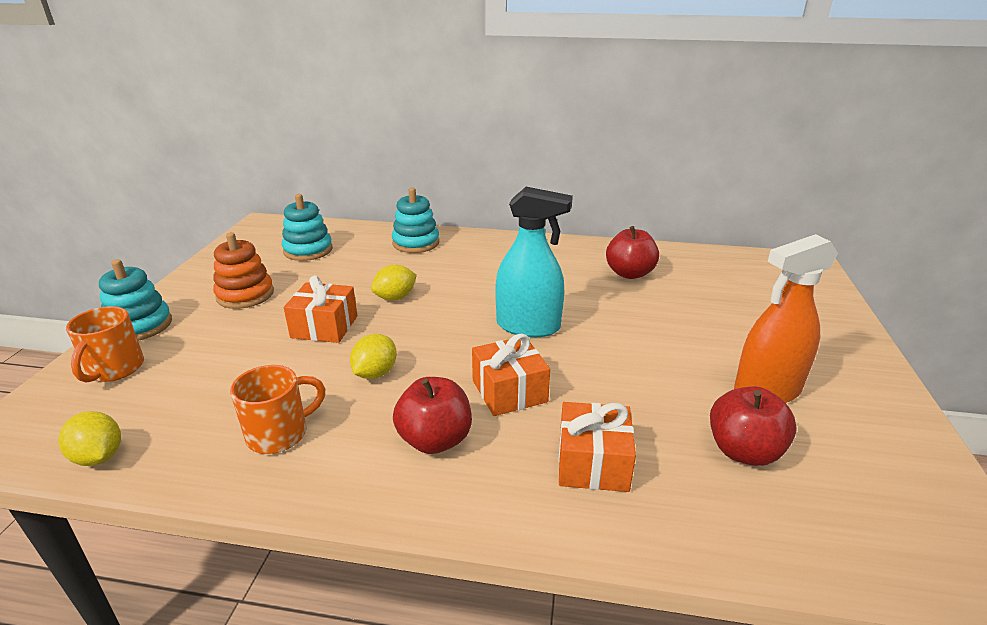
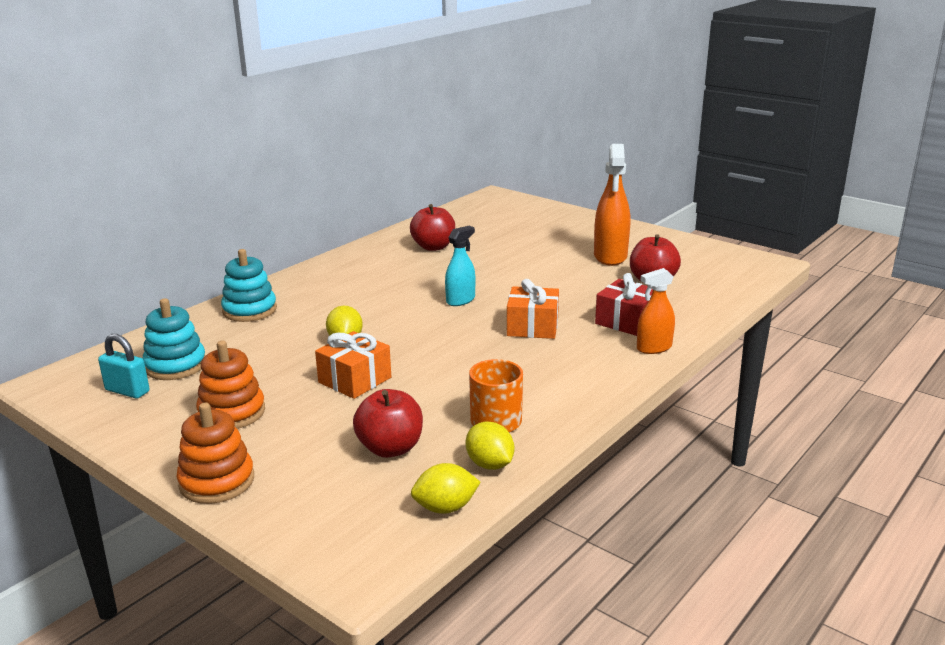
camera: 60 degrees left, 5 degrees down
orange mug [66,306,144,382] -> none
turquoise stacking toy [99,259,172,341] -> orange stacking toy [176,403,254,504]
yellow lemon [350,334,397,379] -> yellow lemon moved to [466,422,514,470]
red apple [393,377,472,454] -> red apple moved to [353,389,423,458]
turquoise spray bottle [495,187,573,337] -> turquoise spray bottle [445,226,475,306], size x0.61
orange gift [558,402,636,492] -> red gift [595,273,653,336]
none -> turquoise padlock [98,334,150,399]
none -> orange spray bottle [637,268,675,354]

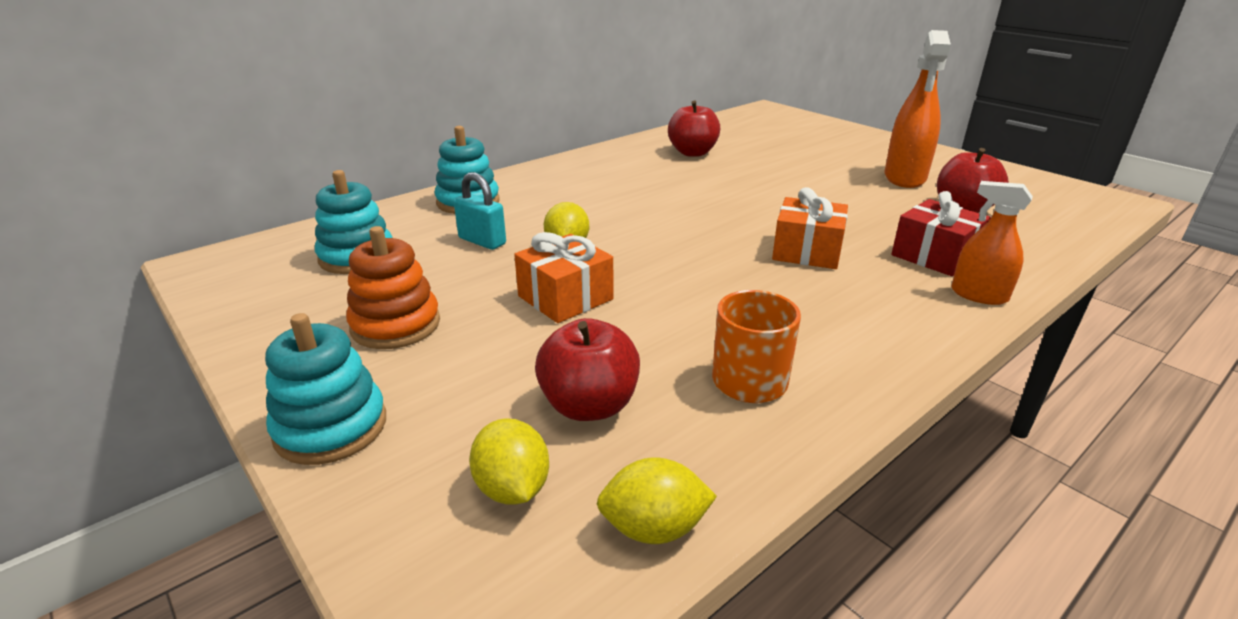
camera: 10 degrees right, 5 degrees up
turquoise padlock [98,334,150,399] -> turquoise padlock moved to [454,172,506,250]
orange stacking toy [176,403,254,504] -> turquoise stacking toy [265,313,386,465]
turquoise spray bottle [445,226,475,306] -> none
yellow lemon [466,422,514,470] -> yellow lemon moved to [469,418,549,505]
orange spray bottle [637,268,675,354] -> orange spray bottle turned 45 degrees clockwise [951,181,1033,305]

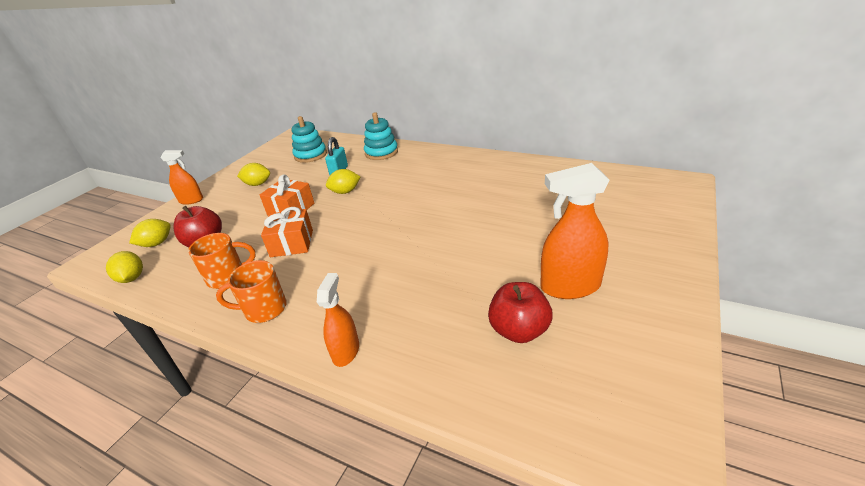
camera: 70 degrees right, 5 degrees up
turquoise stacking toy [265,313,386,465] -> orange spray bottle [160,150,203,205]
orange stacking toy [346,226,440,349] -> yellow lemon [237,163,270,186]
red apple [668,101,720,157] -> none
orange gift [772,187,848,269] -> orange gift moved to [261,207,313,257]
red gift [891,191,991,276] -> none
none -> orange mug [216,260,287,323]

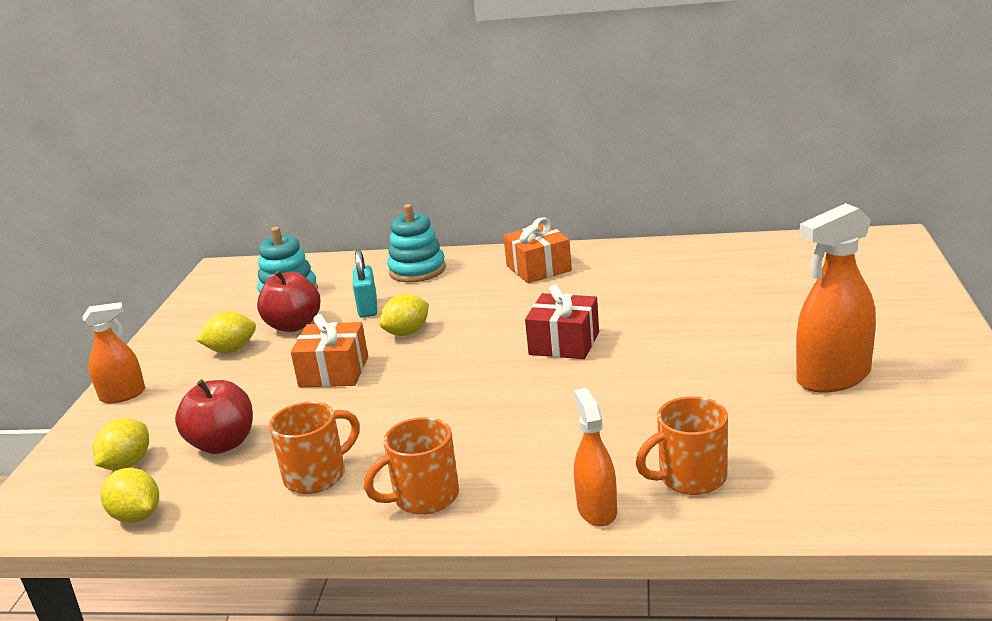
camera: 20 degrees left, 10 degrees down
orange gift [261,207,313,257] -> orange gift moved to [503,217,572,283]
red apple [488,282,553,343] -> red apple moved to [257,270,321,332]
none -> red gift [525,285,599,359]
none -> orange mug [636,396,728,495]

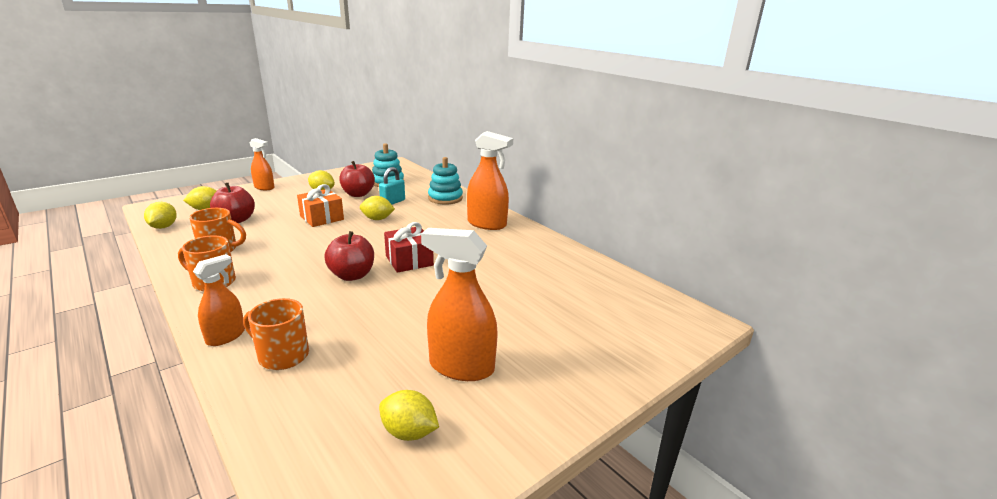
camera: 40 degrees right, 0 degrees up
orange gift [503,217,572,283] -> orange spray bottle [467,131,513,230]
none -> red apple [325,231,374,281]
none -> yellow lemon [379,390,439,441]

